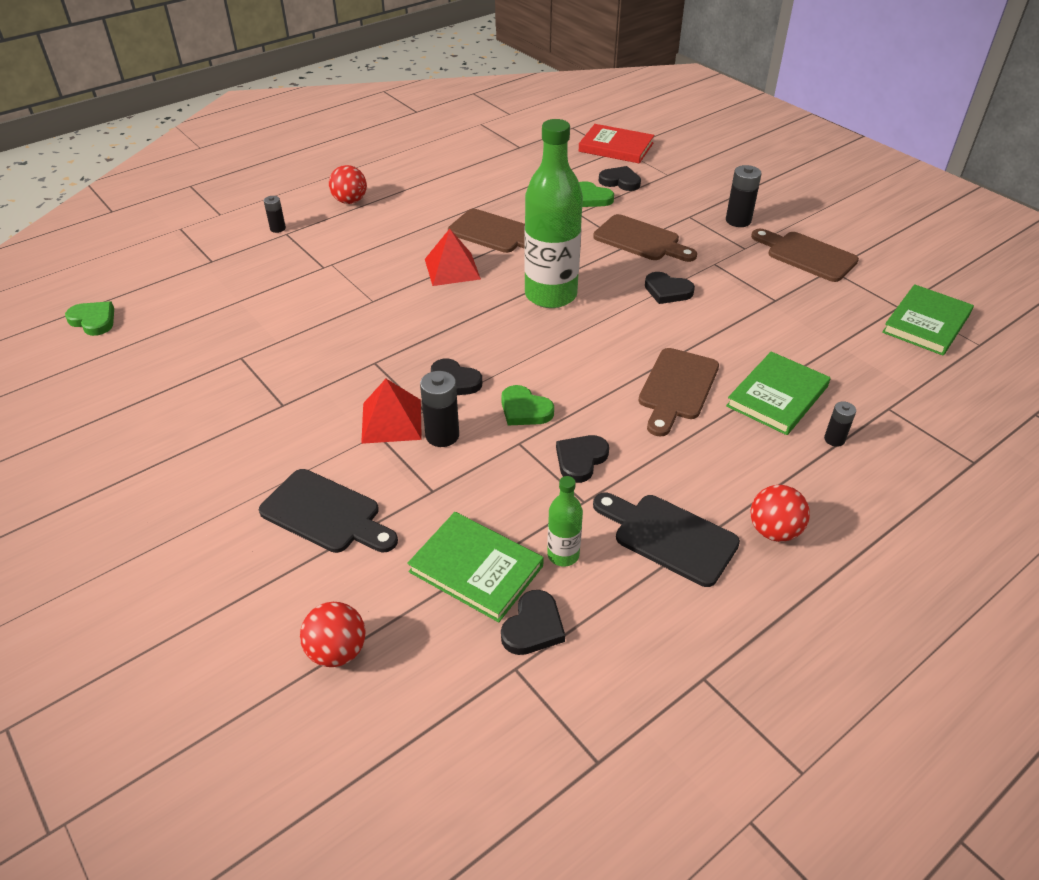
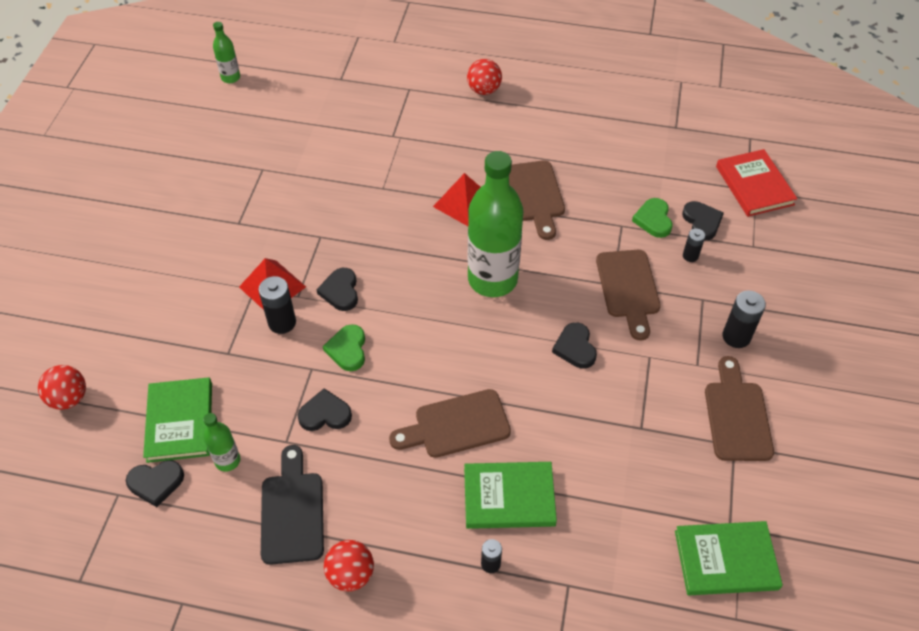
camera: 50 degrees right, 10 degrees up
green heart [65,301,114,336] -> green bottle [213,22,240,83]
black cutting board [259,469,398,553] -> none
black battery [264,196,286,233] -> black battery moved to [683,229,705,262]

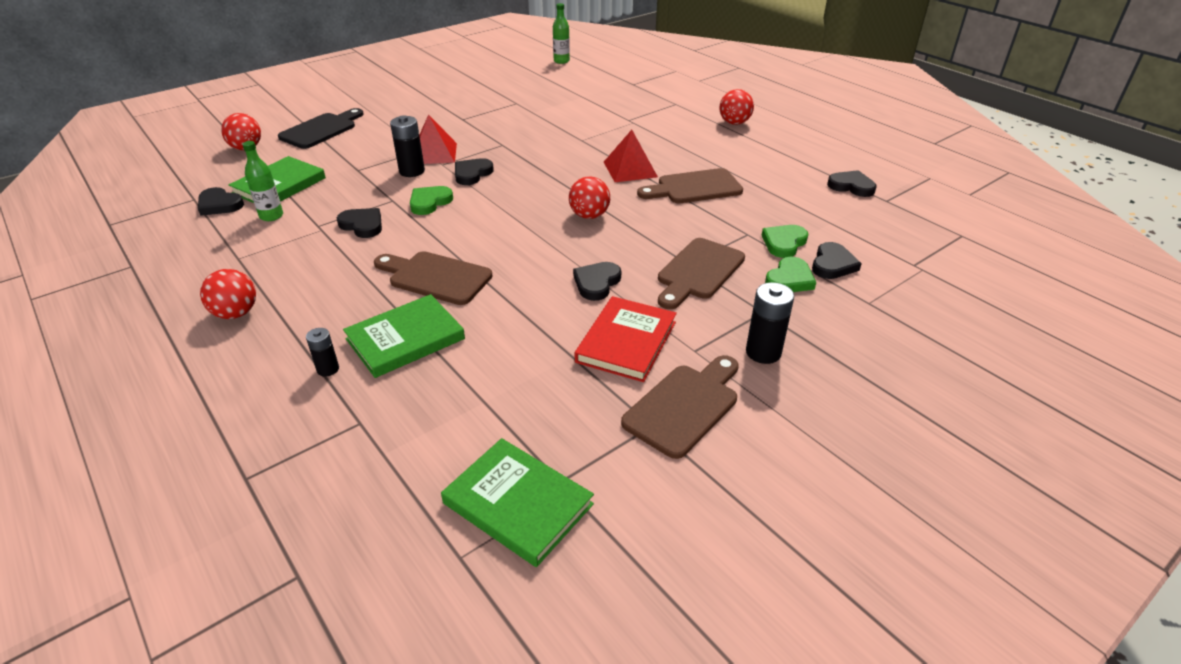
camera: 40 degrees right, 15 degrees down
black cutting board [261,445,324,565] -> black cutting board moved to [278,108,364,149]
green book [464,462,557,529] -> green book turned 75 degrees counterclockwise [343,294,465,378]
green bottle [468,151,523,297] -> red ball [569,176,610,219]
brown cutting board [509,161,565,240] -> brown cutting board turned 45 degrees clockwise [637,168,743,203]
black battery [683,229,705,262] -> green heart [765,257,816,292]
red book [716,149,798,217] -> red book moved to [575,296,677,382]
none -> black heart [827,170,876,197]

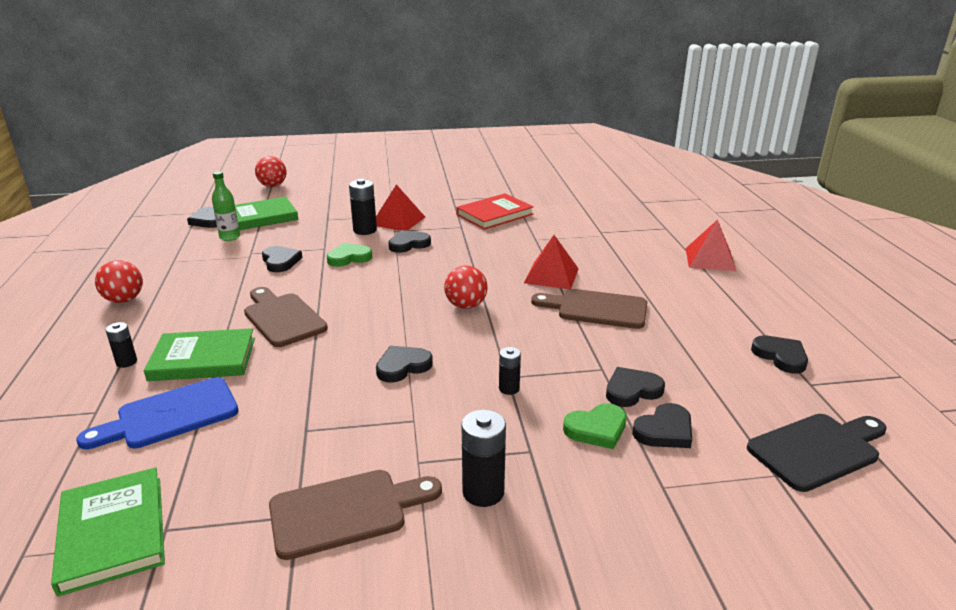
camera: 30 degrees right, 10 degrees down
black cutting board [278,108,364,149] -> black cutting board moved to [747,414,887,492]
green bottle [553,3,570,64] -> none
red book [575,296,677,382] -> red book moved to [456,193,534,230]
brown cutting board [658,238,745,309] -> black battery [499,347,521,395]
red ball [720,89,754,125] -> red pyramid [686,219,736,271]
green heart [761,225,808,258] -> black heart [606,367,665,407]
none -> blue cutting board [76,377,238,449]

